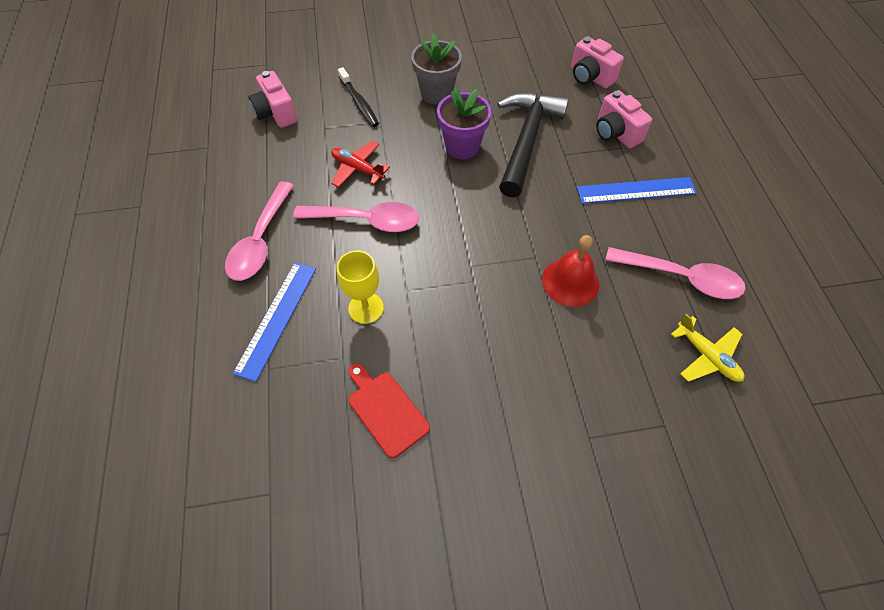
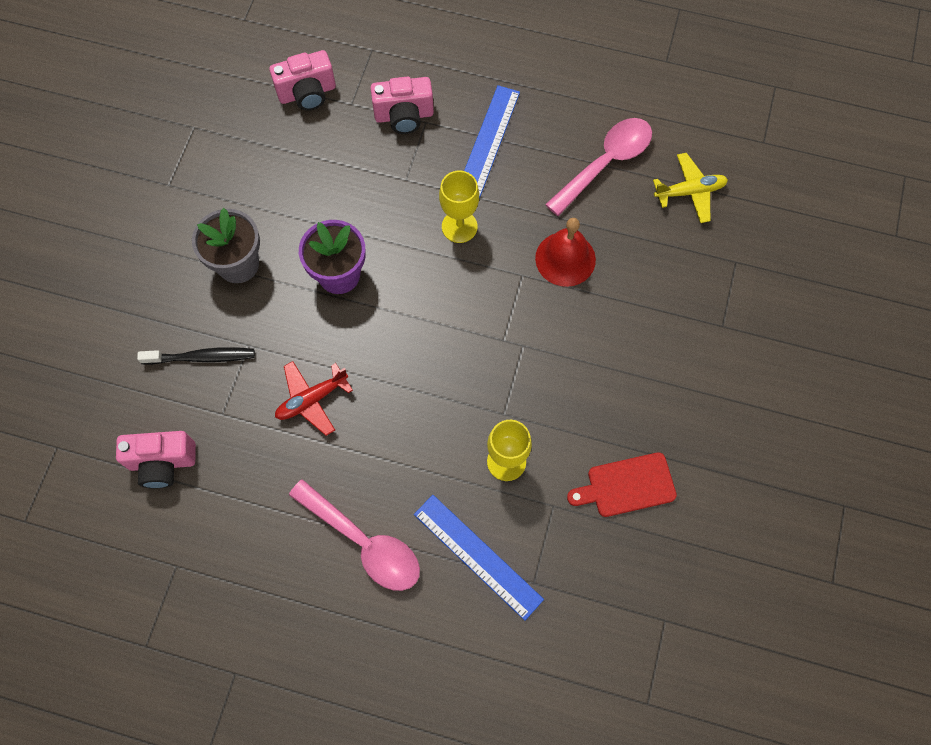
camera: 65 degrees left, 10 degrees up
pink spoon [293,202,419,232] -> none
black hammer [497,92,569,198] -> none
none -> yellow goblet [439,171,479,243]

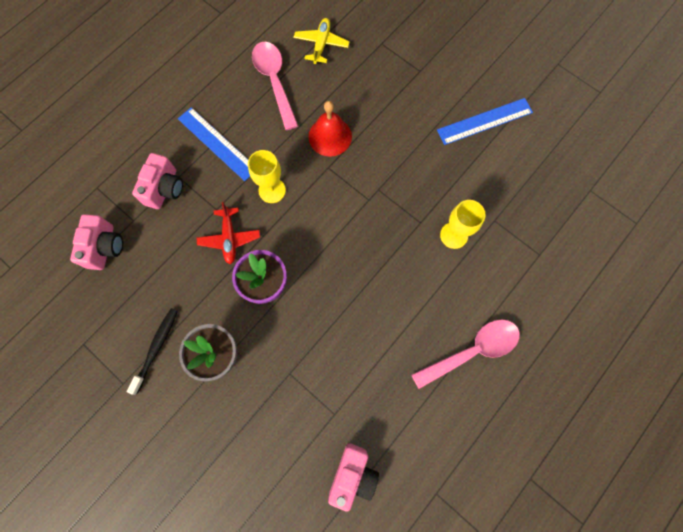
camera: 65 degrees left, 5 degrees up
black toothbrush [137,347,255,365] -> black toothbrush moved to [127,308,178,395]
red plane [275,361,353,436] -> red plane moved to [197,202,260,264]
blue ruler [414,495,544,621] -> blue ruler moved to [437,98,533,145]
red cutting board [567,452,677,517] -> none

